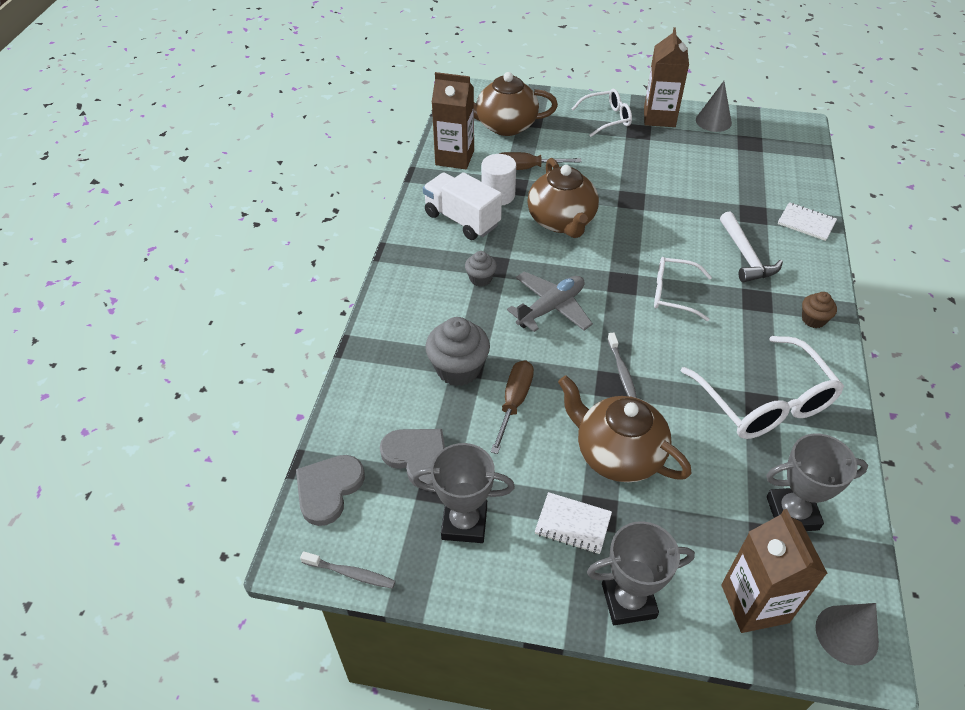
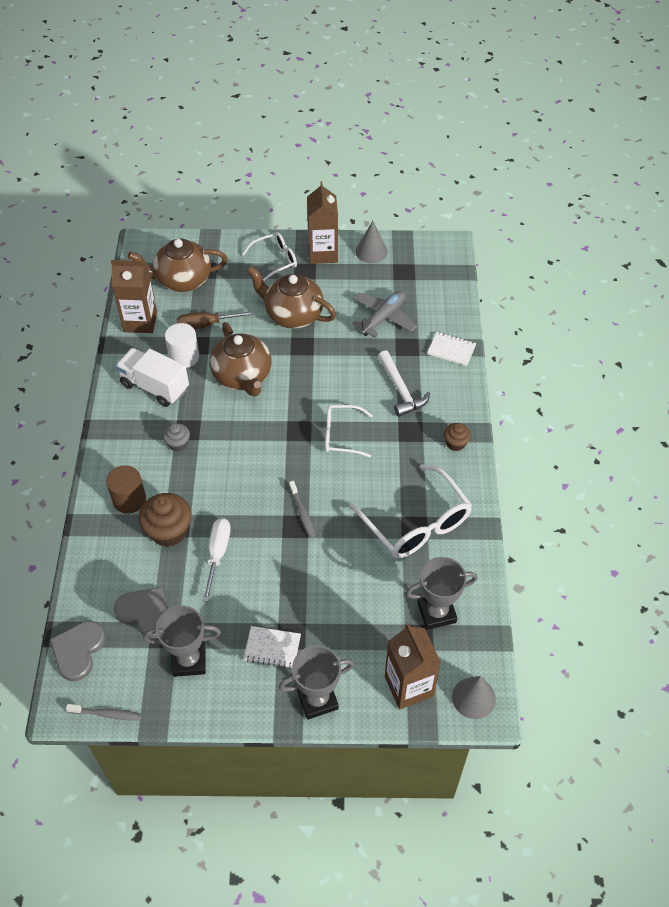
camera: 10 degrees left, 5 degrees up
grey cupcake [425,317,490,386] -> brown cupcake [138,493,192,547]
brown screwdriver [491,360,534,454] -> white screwdriver [203,518,231,602]
grey plane [507,271,593,332] -> grey plane moved to [352,291,417,338]
brown teapot [558,375,692,482] -> brown teapot moved to [247,266,336,329]
none -> brown cylinder [106,465,146,514]

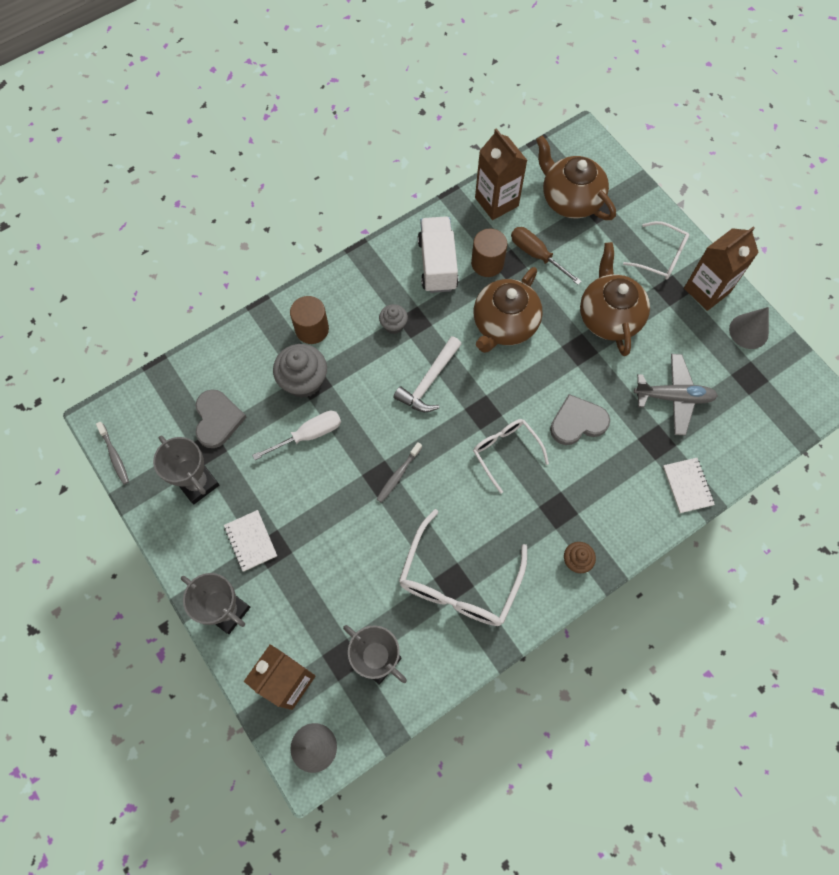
camera: 55 degrees right, 15 degrees up
grey heart [49,621,106,682] -> grey heart moved to [550,394,610,445]
brown cupcake [138,493,192,547] -> grey cupcake [273,344,327,398]
white cylinder [165,323,199,368] -> brown cylinder [471,229,507,277]
white hammer [378,350,430,417] -> white hammer moved to [393,336,461,412]

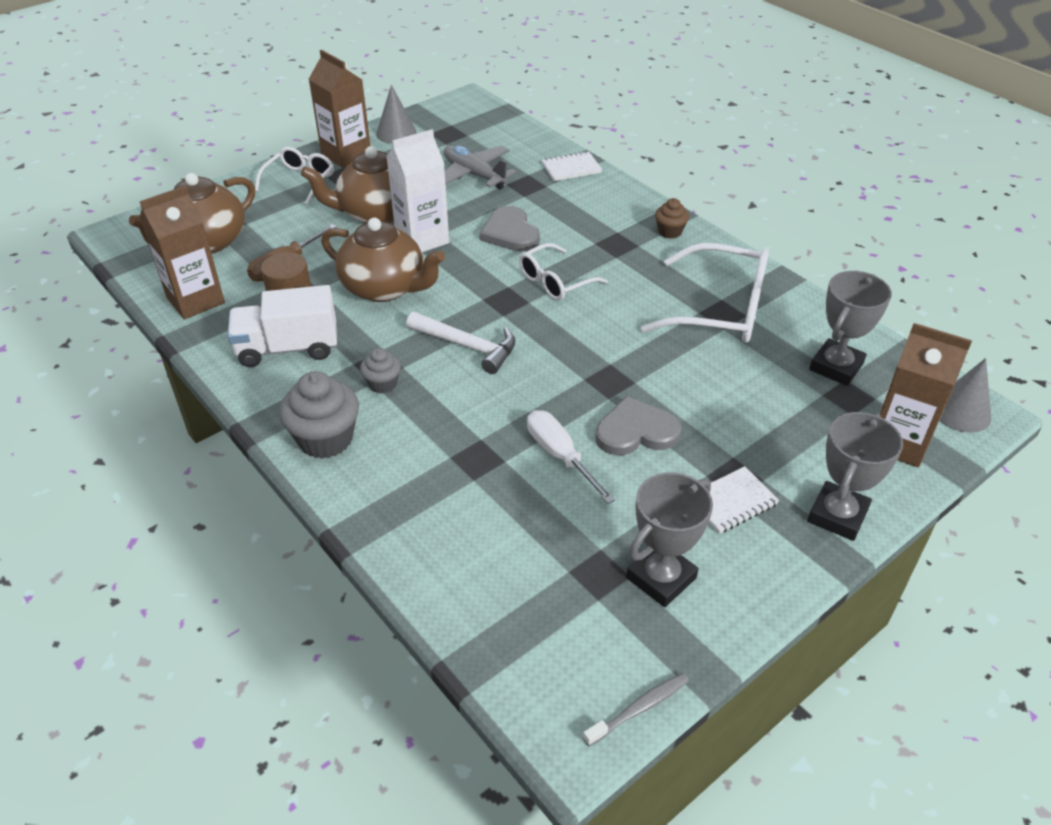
camera: 95 degrees left, 25 degrees down
grey heart [195,389,246,448] -> grey heart moved to [595,396,681,455]
grey cupcake [273,344,327,398] -> grey cupcake moved to [279,371,359,459]
brown cylinder [290,296,329,344] -> none
grey toothbrush [377,442,422,503] -> none
grey plane [634,354,718,436] -> grey plane turned 45 degrees counterclockwise [444,145,517,189]
none -> white carton [386,129,449,253]

